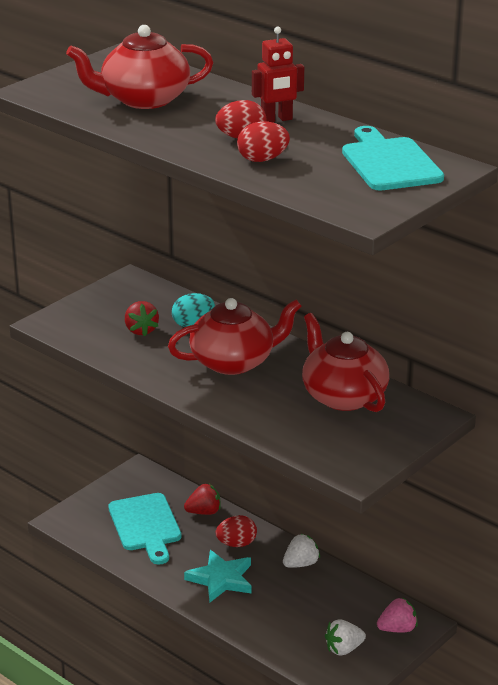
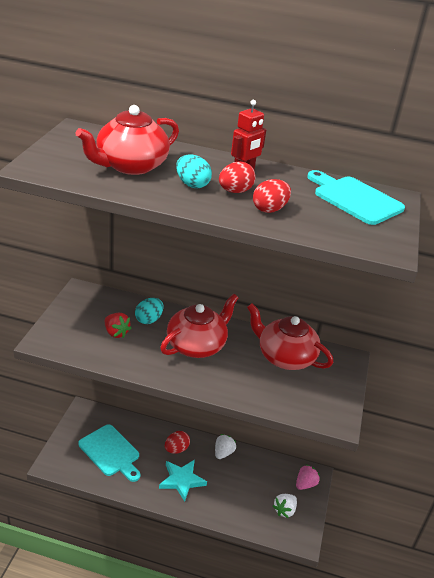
camera: 30 degrees left, 5 degrees up
red strawberry [184,484,221,515] -> none
none -> turquoise egg [176,154,212,188]

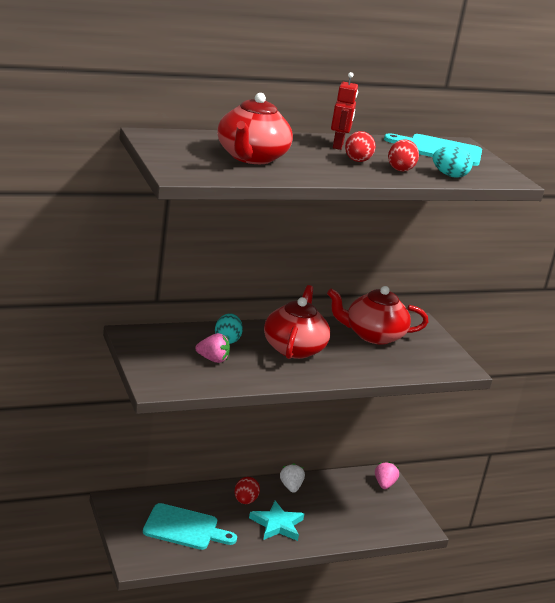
camera: 35 degrees left, 10 degrees down
red strawberry [105,313,131,338] -> pink strawberry [195,333,230,363]
turquoise egg [176,154,212,188] -> turquoise egg moved to [433,146,473,178]
white strawberry [273,494,297,518] -> none

